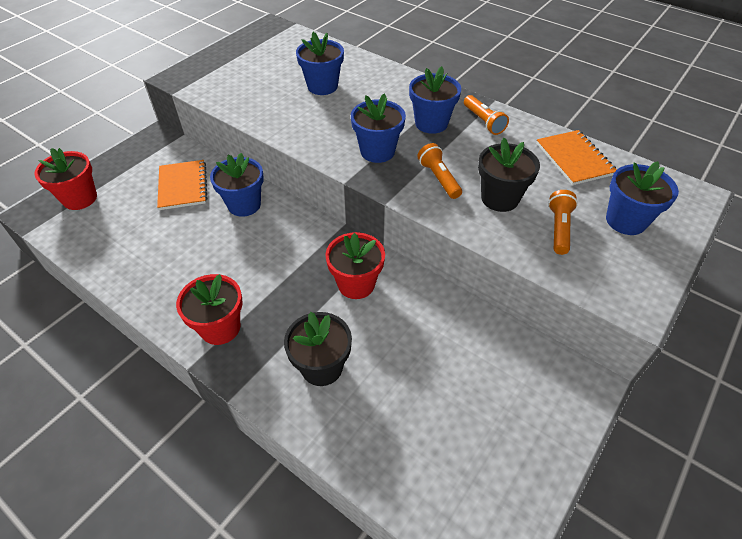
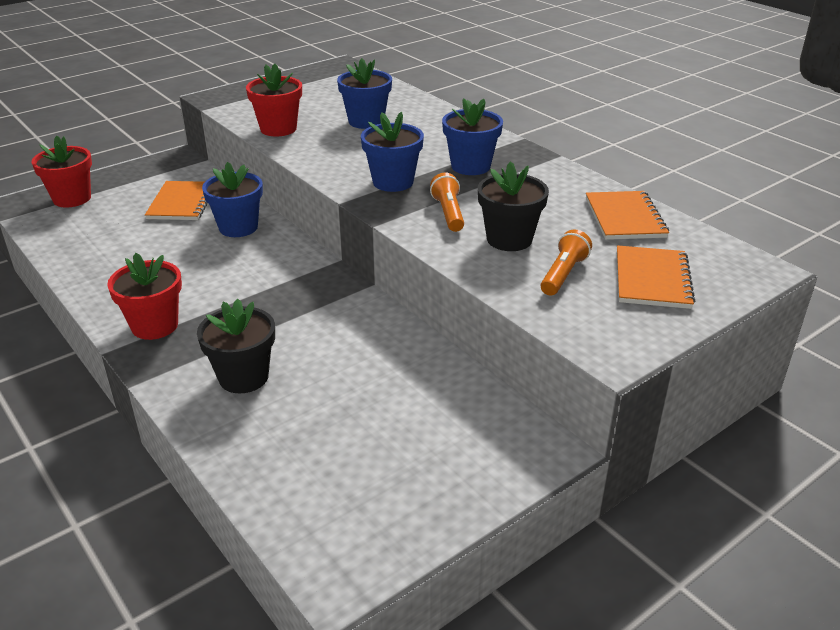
camera: 15 degrees right, 15 degrees down
red flower pot [326,232,385,299] -> red flower pot moved to [246,64,302,137]
orange flashlight [464,95,509,135] -> none
blue flower pot [606,161,679,235] -> orange notebook [617,245,695,309]

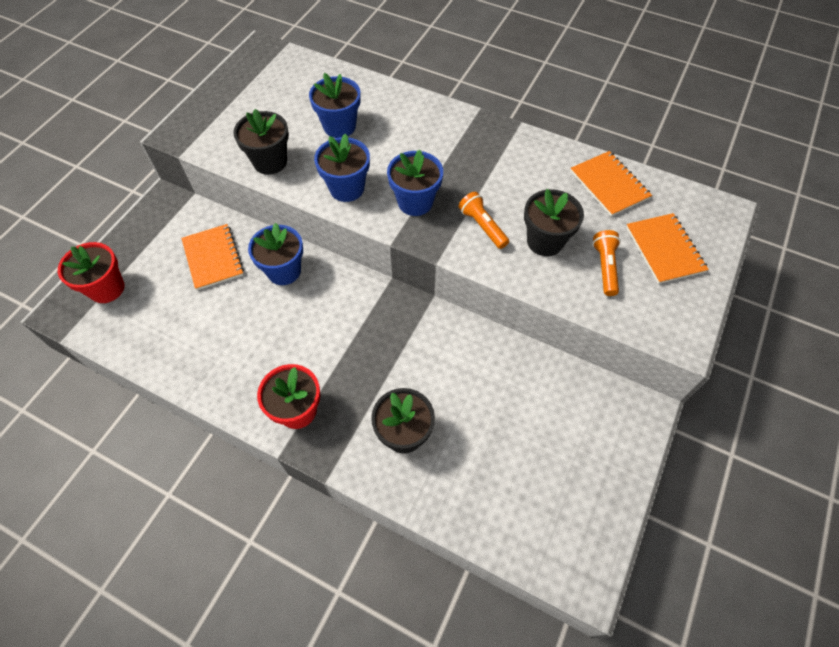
camera: 25 degrees left, 25 degrees up
red flower pot [246,64,302,137] -> black flower pot [233,109,289,175]
blue flower pot [442,98,503,175] -> blue flower pot moved to [314,134,370,202]

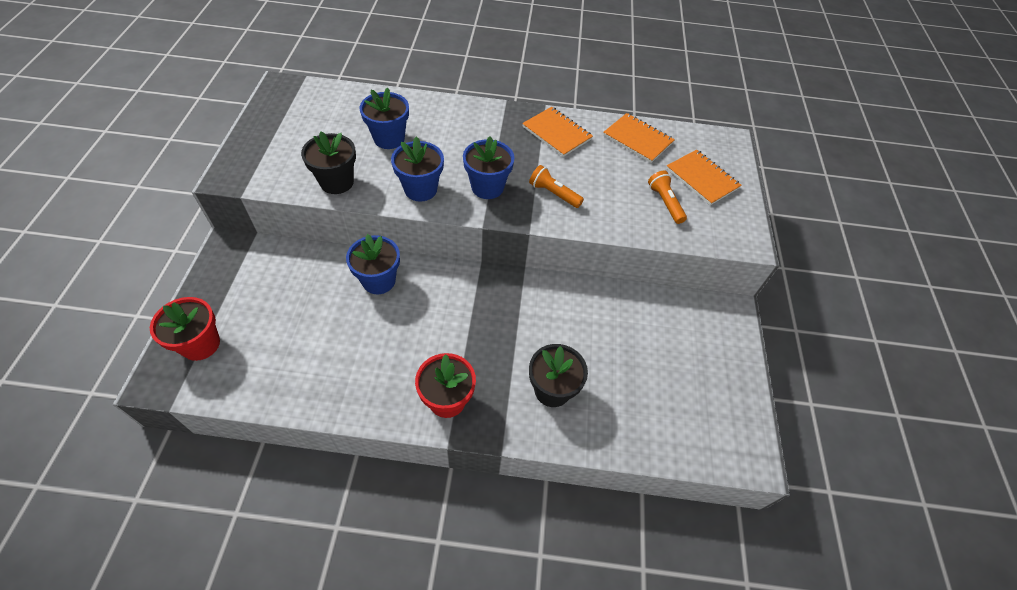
camera: 25 degrees left, 5 degrees down
orange notebook [181,224,244,290] -> orange notebook moved to [522,107,593,157]
black flower pot [524,189,584,256] -> none

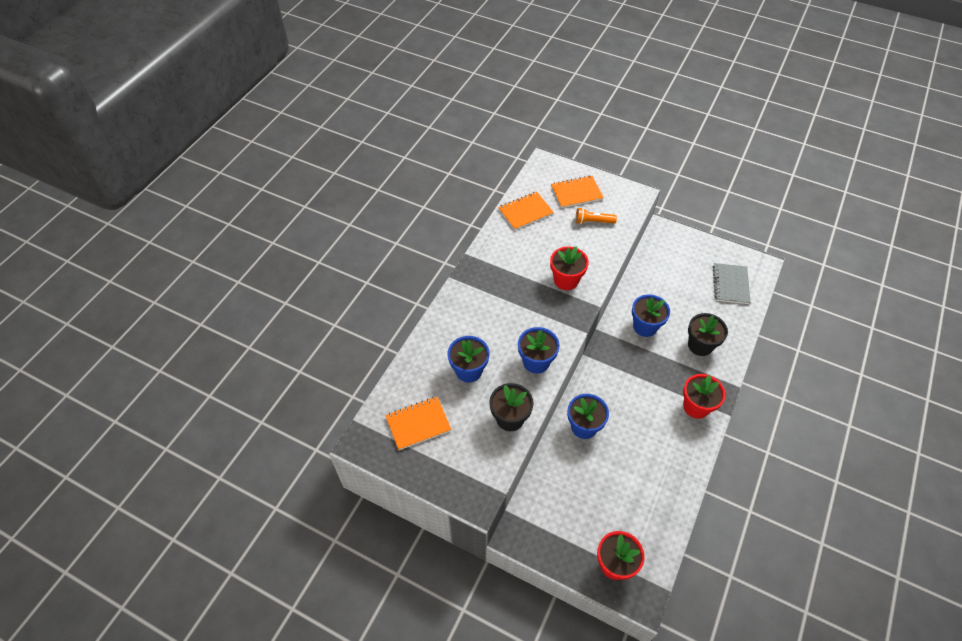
camera: 65 degrees left, 0 degrees up
blue flower pot [463,136,514,199] -> blue flower pot moved to [632,294,670,337]
orange notebook [522,107,593,157] -> orange notebook moved to [385,397,451,450]
orange flashlight [529,165,584,208] -> red flower pot [550,246,589,290]
none -> grey notebook [713,263,751,304]

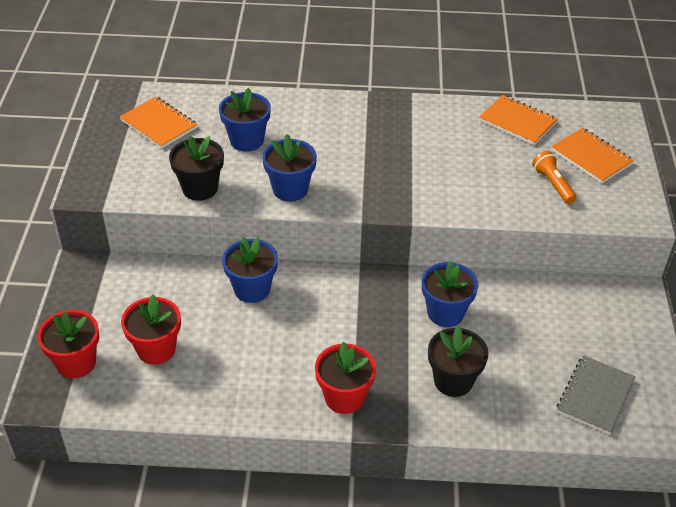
camera: 65 degrees right, 10 degrees down
red flower pot [550,246,589,290] -> red flower pot moved to [121,294,181,365]
grey notebook [713,263,751,304] -> grey notebook turned 45 degrees counterclockwise [557,355,635,435]

